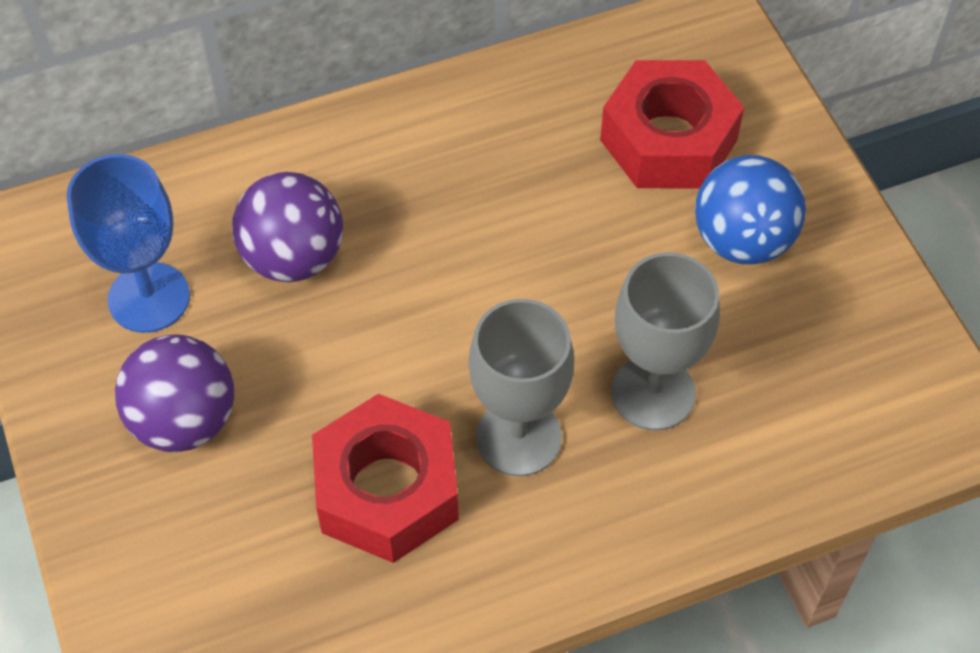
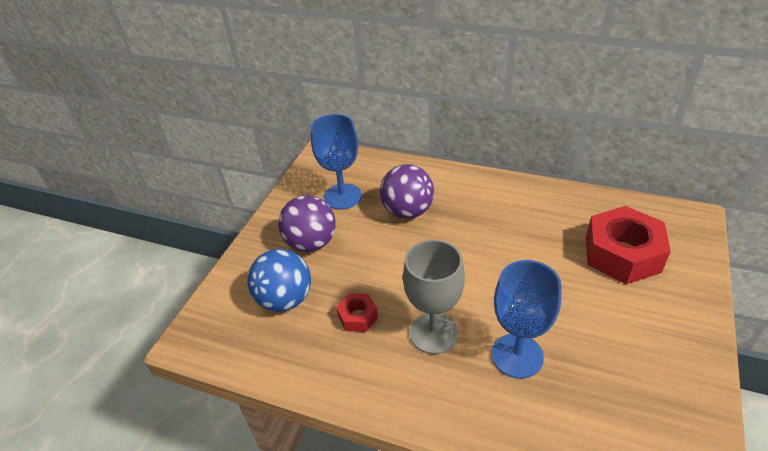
camera: 45 degrees right, 15 degrees down
red nut [312,394,459,563] -> red nut [336,293,378,332], size x0.48
grey goblet [611,252,720,430] -> blue goblet [492,260,562,379]
blue ball [695,155,806,265] -> blue ball moved to [247,249,311,312]

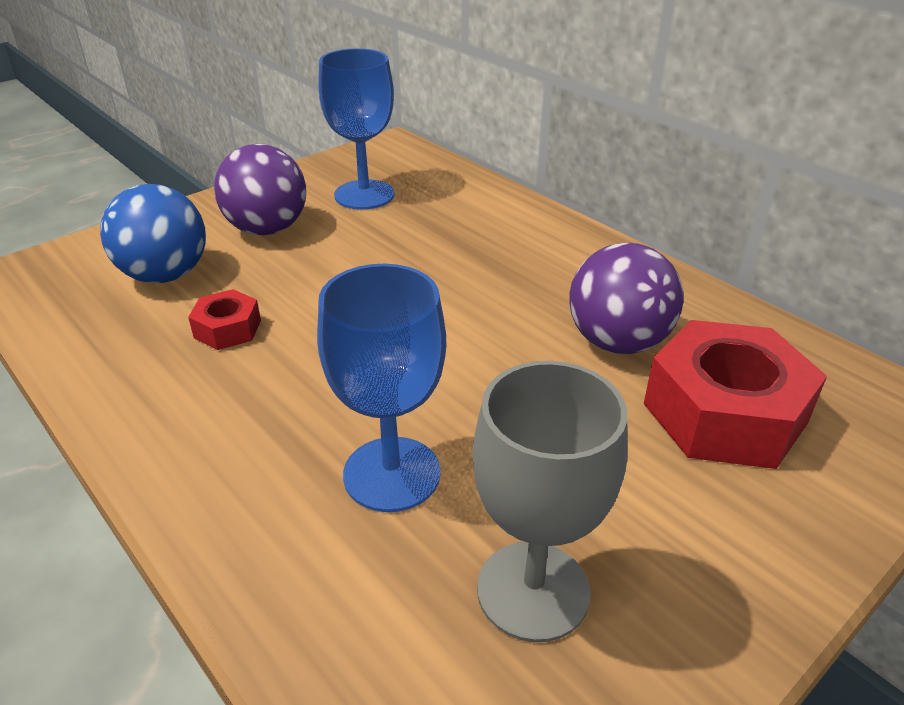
camera: 25 degrees right, 5 degrees down
purple ball [380,164,434,219] -> purple ball moved to [569,242,683,354]
grey goblet [403,239,465,354] -> grey goblet moved to [472,361,627,642]

